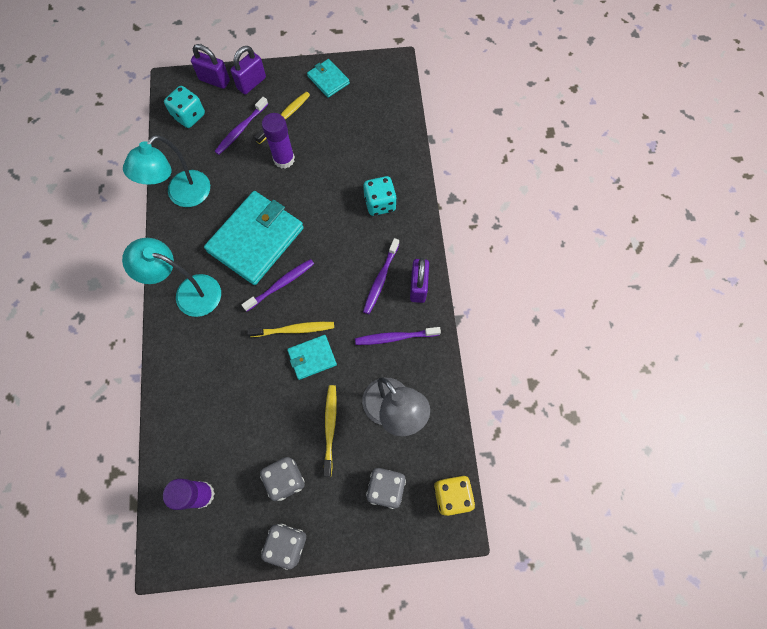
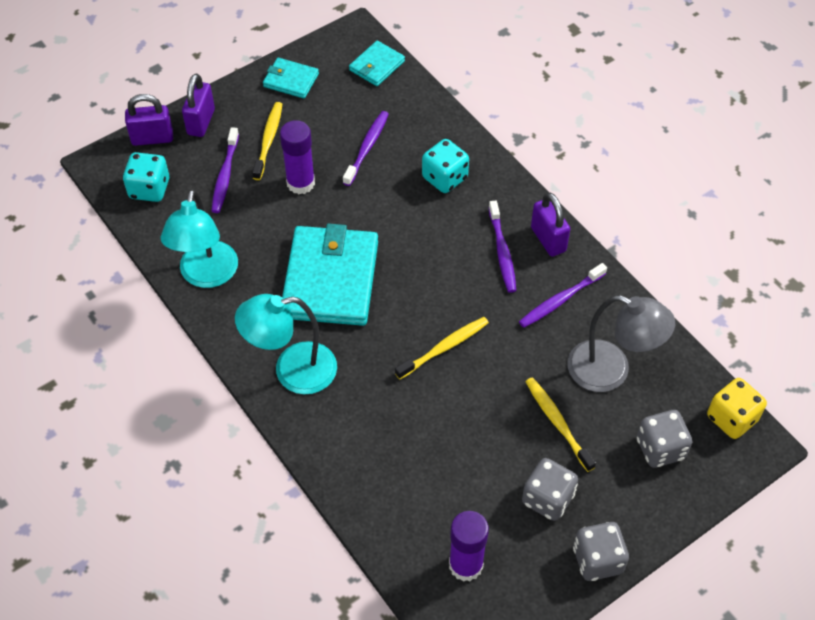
camera: 30 degrees left, 15 degrees down
purple toothbrush [241,259,314,311] -> purple toothbrush moved to [343,111,389,186]
turquoise wallet [287,335,337,380] -> turquoise wallet moved to [349,41,405,86]

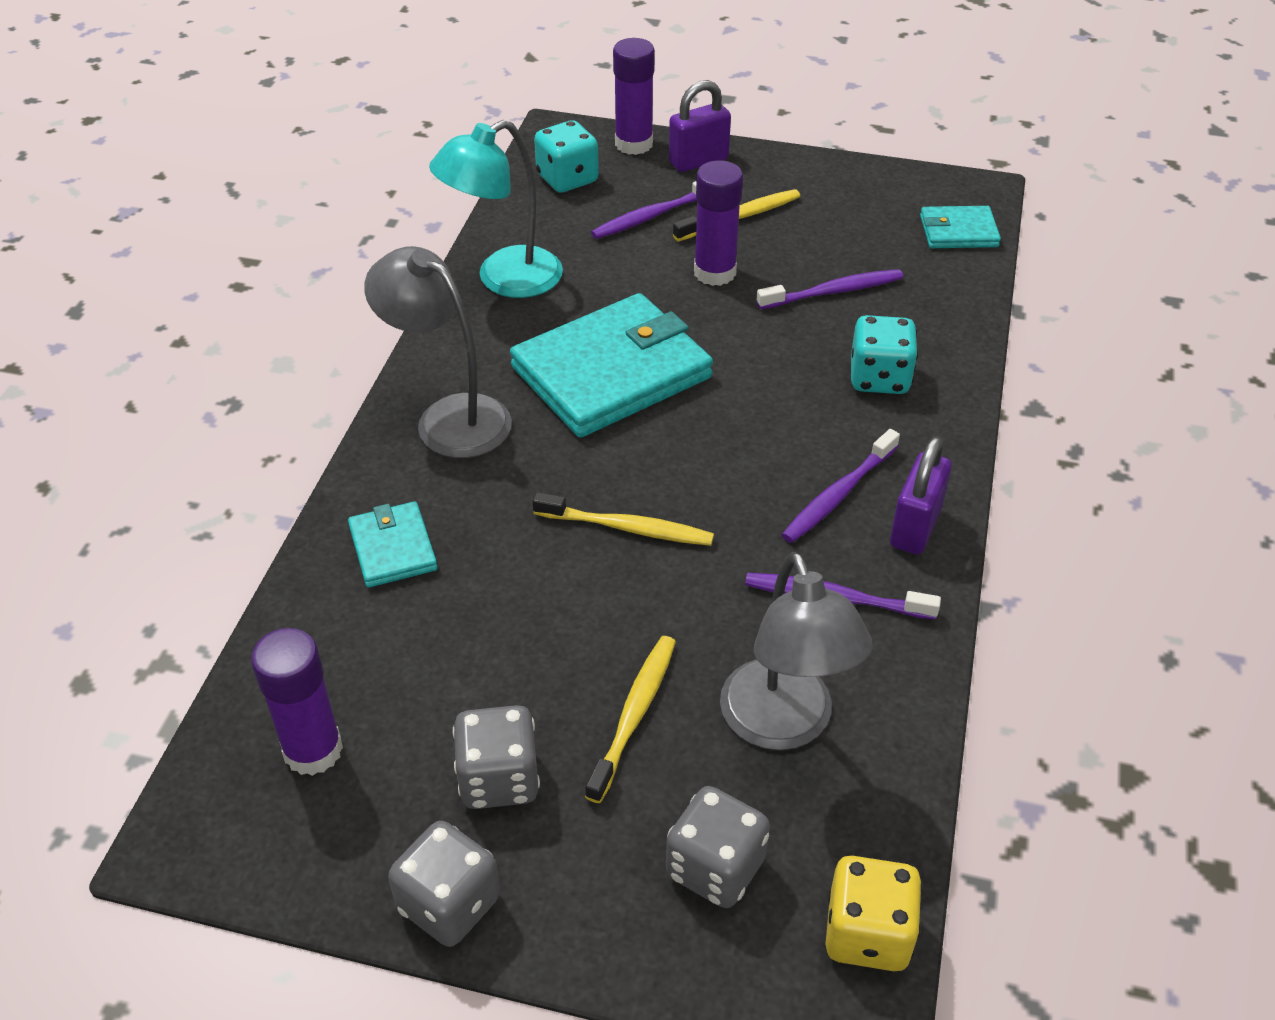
camera: 50 degrees right, 10 degrees down
purple padlock [125,94,173,146] -> purple glue stick [613,38,655,155]
turquoise lamp [235,294,337,394] -> grey lamp [364,246,512,458]
turquoise wallet [263,58,319,98] -> turquoise wallet moved to [348,501,437,588]

